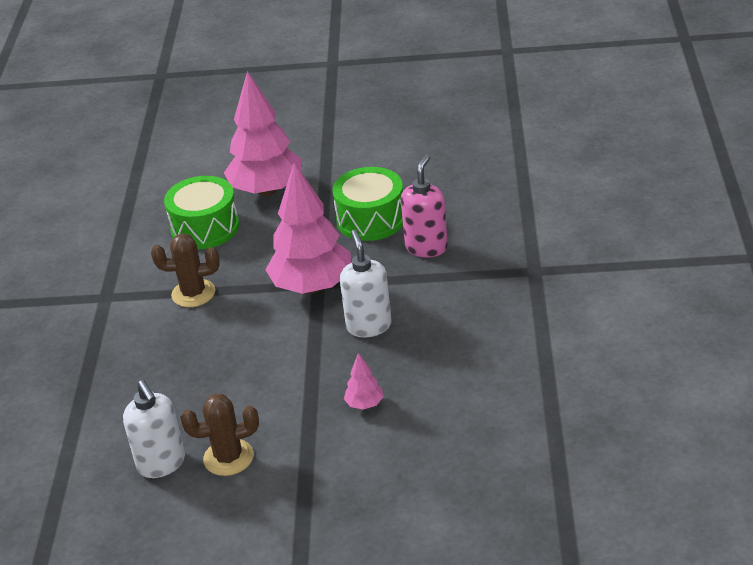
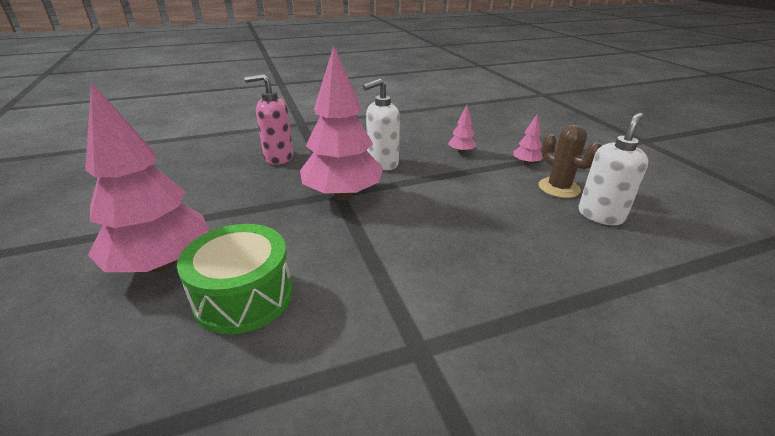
camera: 115 degrees left, 5 degrees down
brown cactus [151,233,220,307] -> none
green drum [332,167,403,241] -> none
none -> pink tree [513,115,543,165]

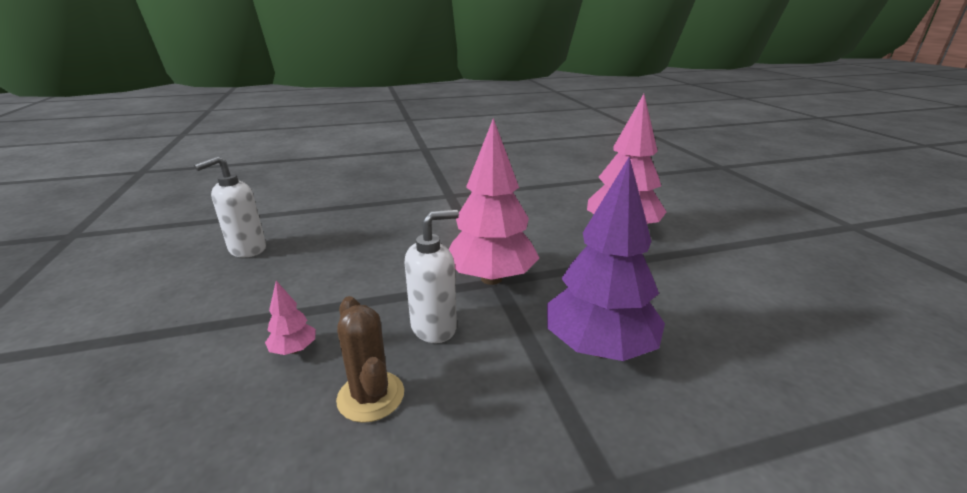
camera: 175 degrees left, 5 degrees down
green drum [177,224,293,334] -> none
pink soap dispenser [245,74,293,165] -> purple tree [547,156,665,361]
pink tree [513,115,543,165] -> none
brown cactus [538,125,601,198] -> brown cactus moved to [336,296,404,423]

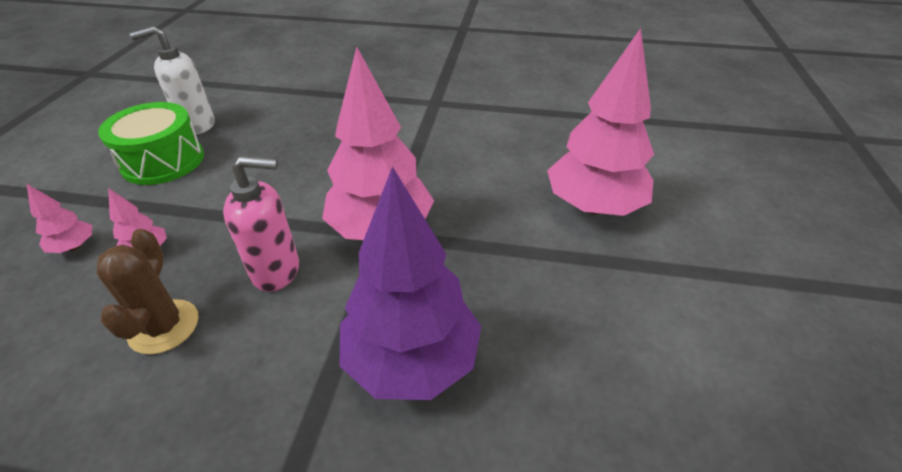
camera: 25 degrees right, 15 degrees up
white soap dispenser [405,210,459,343] -> pink soap dispenser [223,156,299,292]
none -> pink tree [26,183,92,253]
none -> green drum [98,102,204,185]

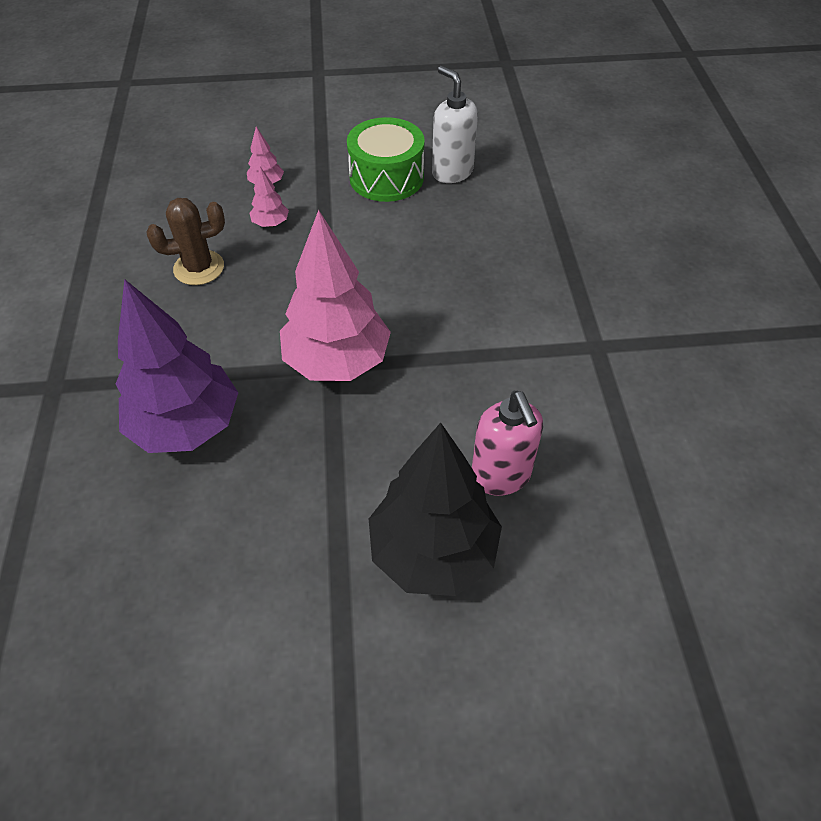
camera: 75 degrees right, 10 degrees up
pink soap dispenser [223,156,299,292] -> pink soap dispenser moved to [472,391,543,496]
pink tree [547,28,654,216] -> black tree [369,423,502,596]

